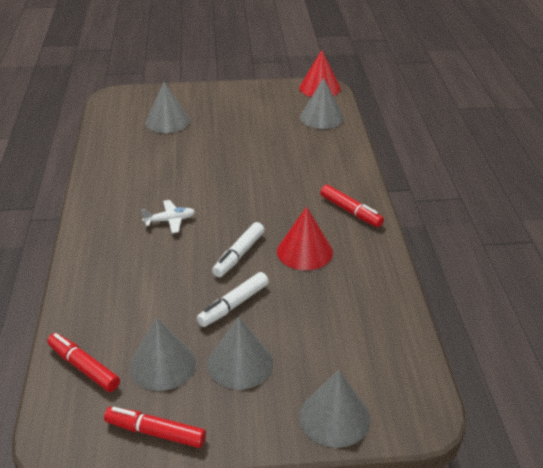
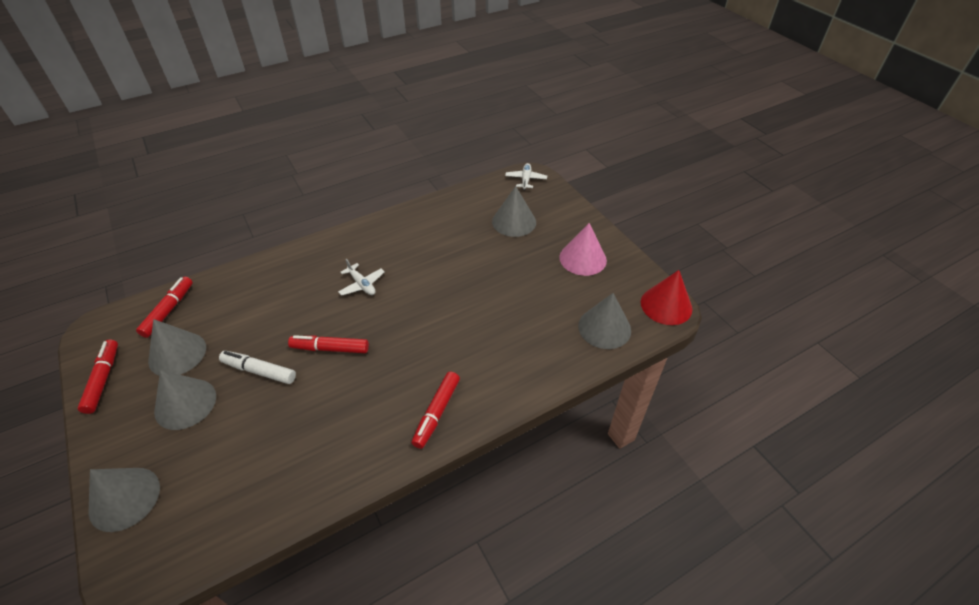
camera: 65 degrees right, 10 degrees up
white marker [212,222,265,277] -> red marker [288,335,369,353]
red cone [277,207,333,270] -> none
none -> white plane [505,163,547,190]
none -> pink cone [559,223,607,276]

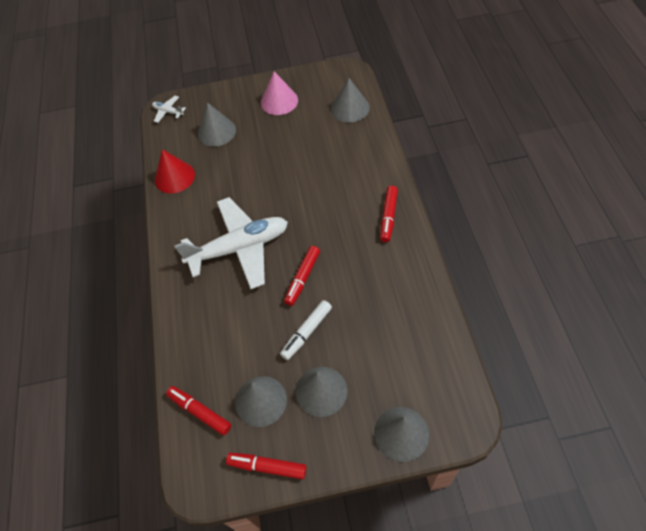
camera: 65 degrees left, 10 degrees up
white plane [338,259,385,296] -> white plane [174,197,288,289], size x2.46
red marker [412,372,460,449] -> red marker turned 60 degrees clockwise [380,186,398,242]
red cone [641,270,692,325] -> red cone moved to [155,149,195,194]

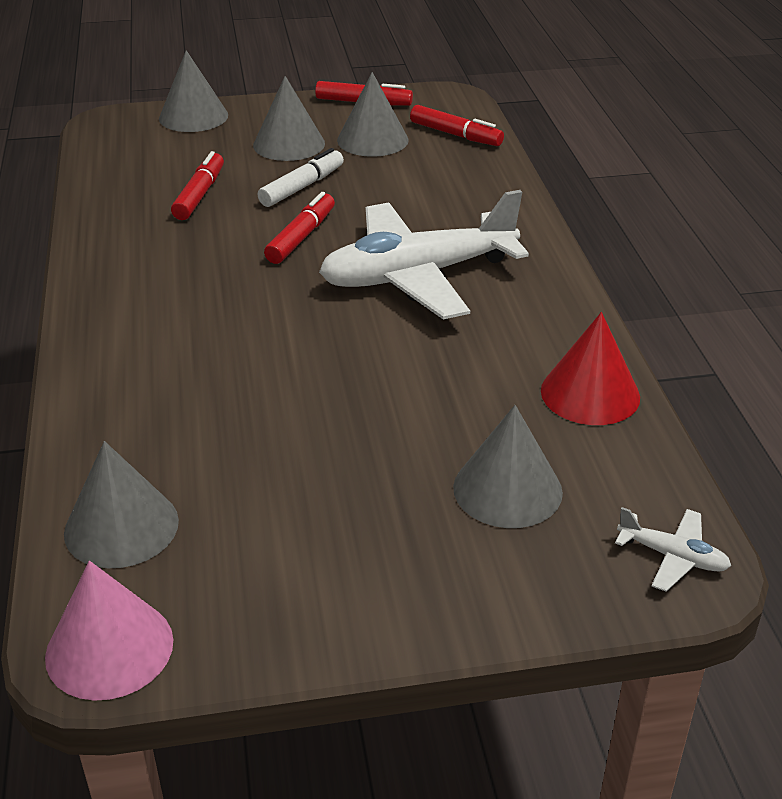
camera: 175 degrees right, 20 degrees down
pink cone [261,71,298,115] -> pink cone moved to [45,561,173,701]
red marker [380,186,398,242] -> red marker moved to [171,151,224,220]

